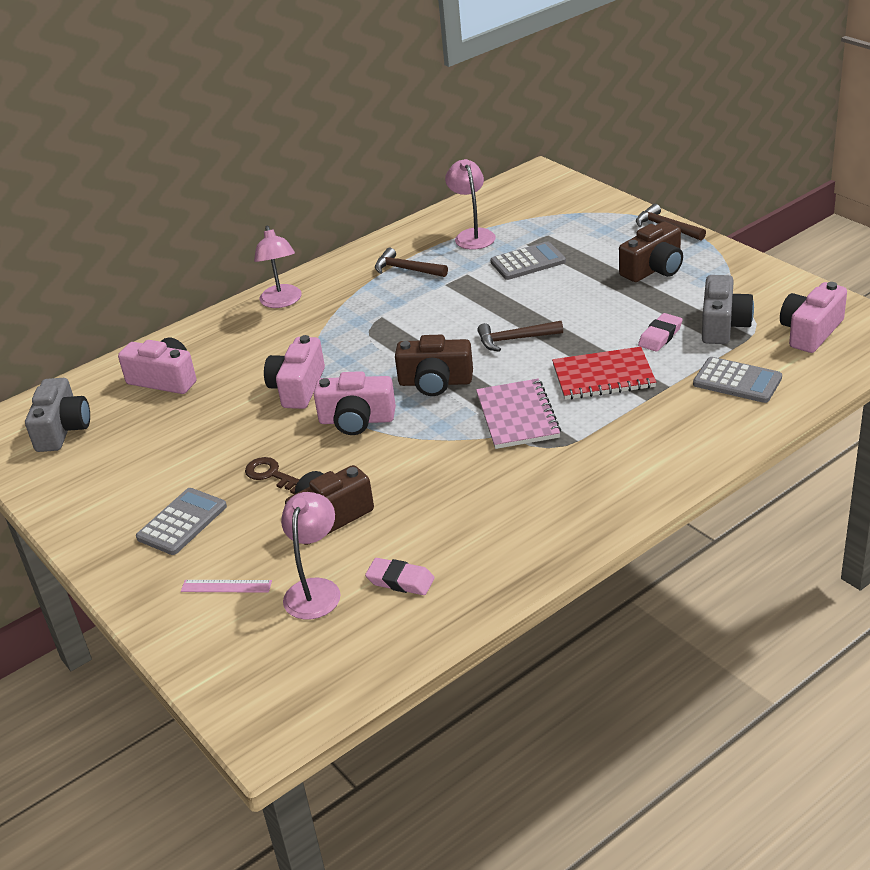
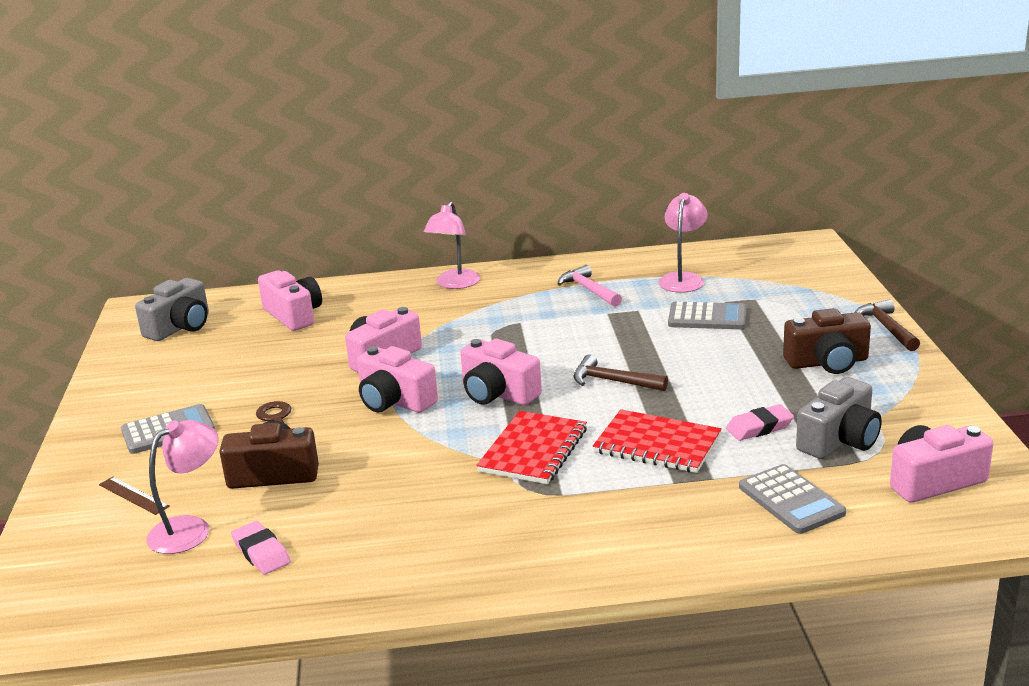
camera: 30 degrees right, 10 degrees down
pink ruler [181,580,272,593] -> brown ruler [99,477,170,515]
brown hammer [375,248,448,277] -> pink hammer [558,265,622,307]
brown camera [395,335,473,396] -> pink camera [460,339,542,405]
pink notebook [476,379,561,449] -> red notebook [476,411,587,484]

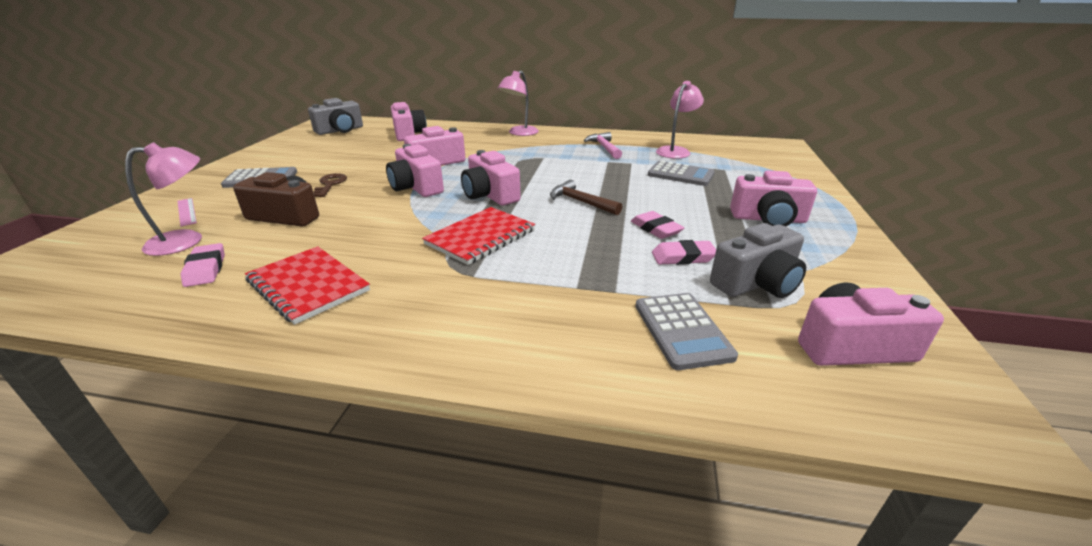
camera: 15 degrees right, 5 degrees up
brown ruler [99,477,170,515] -> pink ruler [178,198,197,227]
red notebook [593,409,722,473] -> red notebook moved to [245,246,370,325]
brown camera [783,308,871,374] -> pink camera [730,170,817,227]
brown hammer [854,299,920,351] -> none
none -> pink eraser [631,211,684,239]

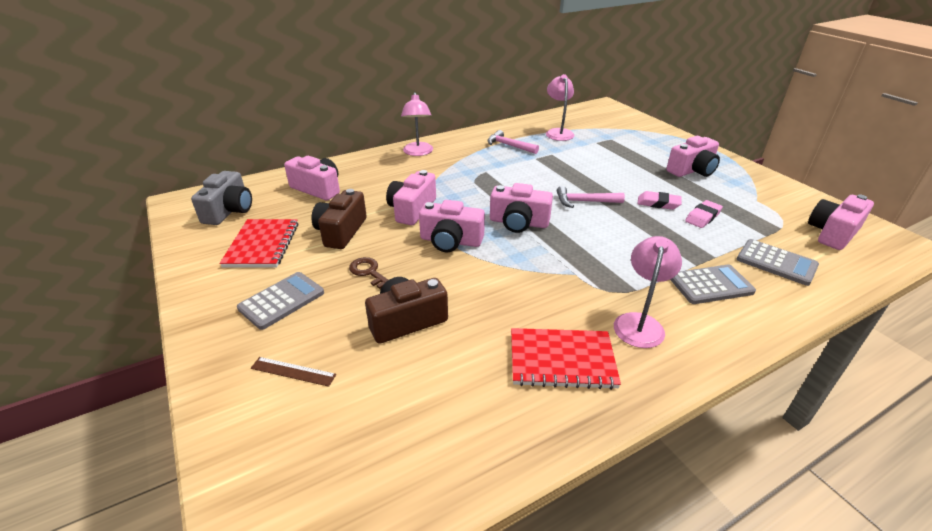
camera: 40 degrees left, 5 degrees up
pink lamp [125,142,202,256] -> pink lamp moved to [614,236,682,348]
pink ruler [178,198,197,227] -> brown ruler [251,357,336,387]
pink eraser [181,243,225,287] -> none
red notebook [422,207,535,265] -> red notebook moved to [219,219,298,268]
brown hammer [550,180,622,215] -> pink hammer [557,186,625,208]
grey calculator [648,161,715,186] -> grey calculator moved to [670,264,756,304]
grey camera [710,223,806,298] -> none
none -> brown camera [312,189,367,249]

